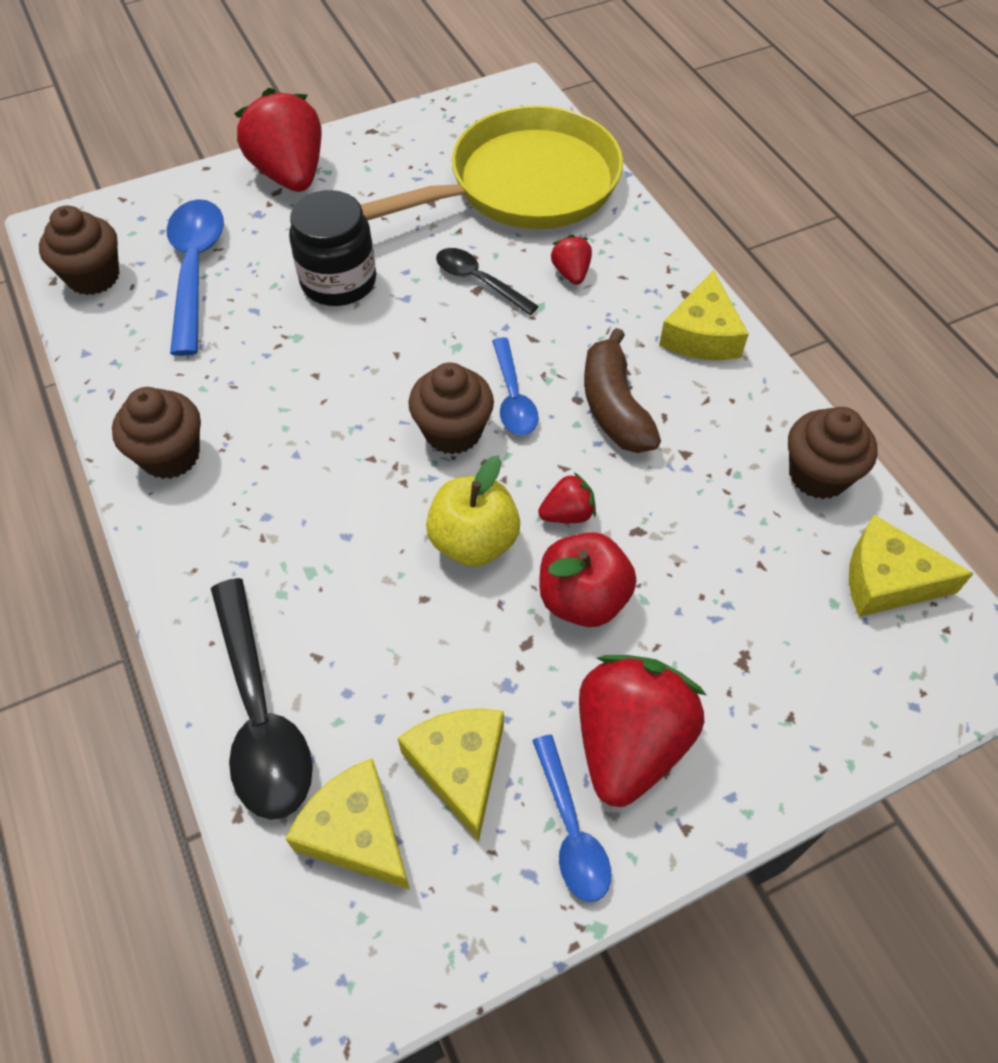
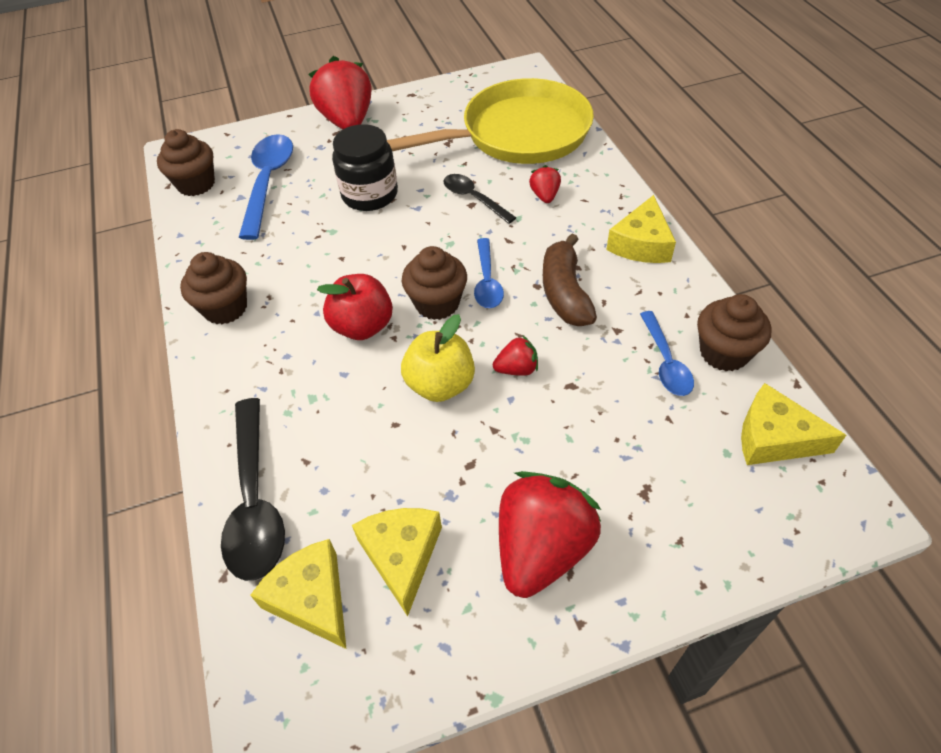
camera: 10 degrees right, 5 degrees down
blue spoon [532,734,611,902] -> blue spoon moved to [640,311,694,396]
red apple [539,532,636,627] -> red apple moved to [317,274,393,340]

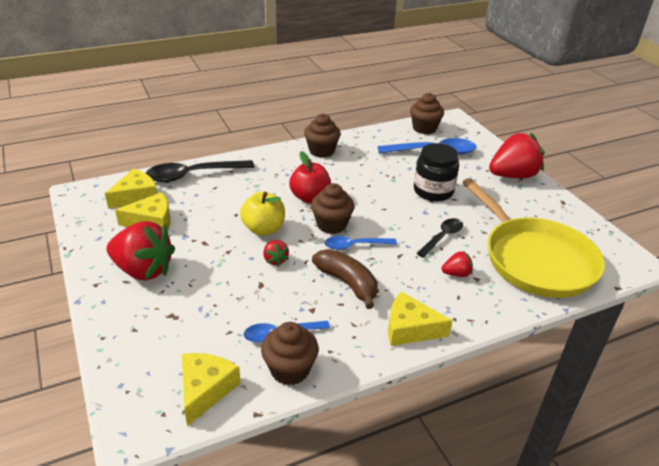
camera: 80 degrees right, 15 degrees down
brown banana [543,234,597,326] -> brown banana turned 60 degrees clockwise [312,249,378,309]

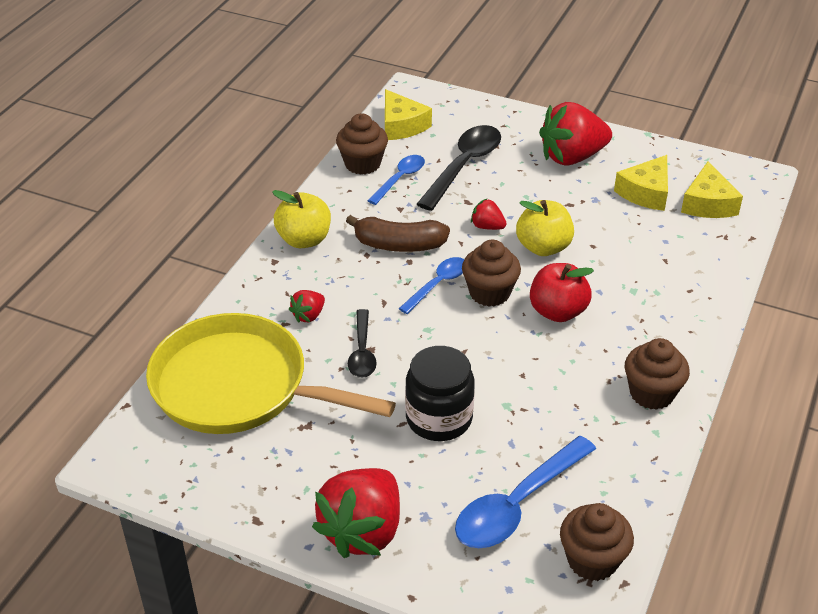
camera: 140 degrees right, 5 degrees up
black spoon [146,160,255,182] -> black spoon moved to [417,125,501,211]
yellow cheese [388,292,453,346] -> yellow apple [272,190,331,248]

